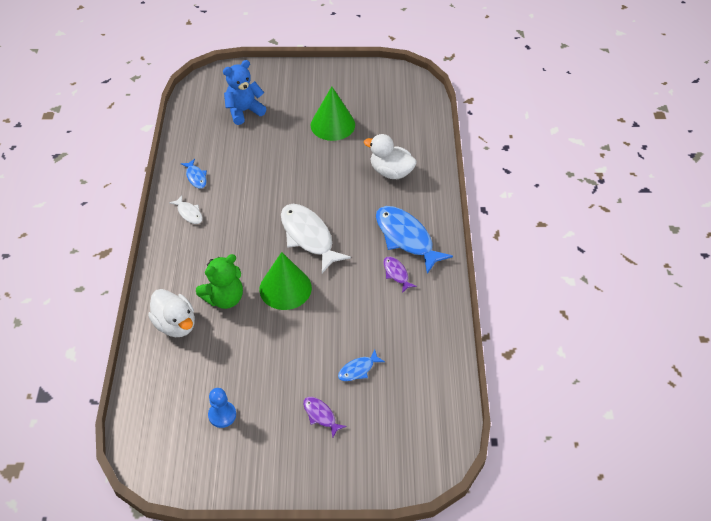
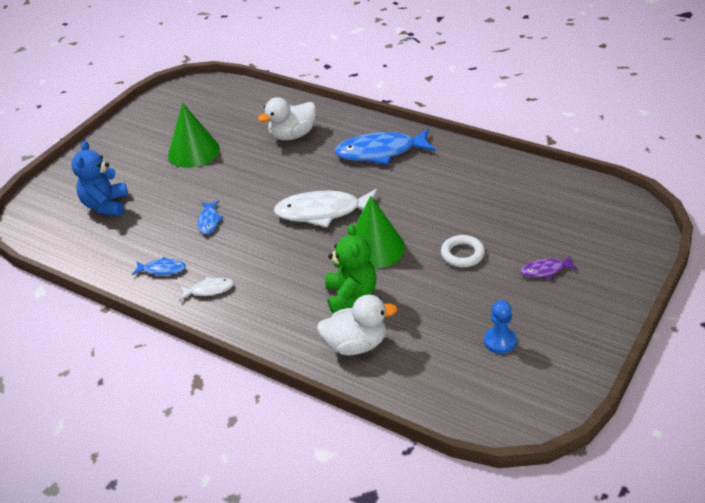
camera: 55 degrees left, 10 degrees down
blue fish [338,349,385,381] -> blue fish moved to [198,201,224,234]
purple fish [383,256,417,293] -> none
none -> white ring [441,235,485,268]

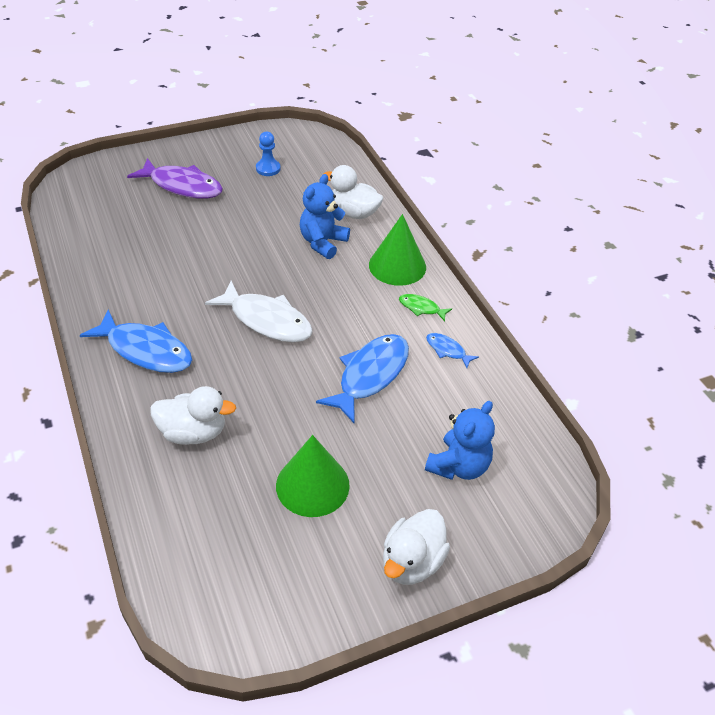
camera: 150 degrees left, 5 degrees up
white fish [179,277,234,301] -> green fish [399,294,452,321]
blue fish [198,201,224,234] -> blue fish [316,334,409,423], size x2.08
green teddy bear [325,224,376,314] -> blue teddy bear [300,174,350,259]
green cone [355,196,405,269] -> green cone moved to [369,214,426,286]
white ring [441,235,485,268] -> none
purple fish [521,256,578,279] -> purple fish [127,158,223,199], size x2.08
none -> white duck [383,509,450,585]

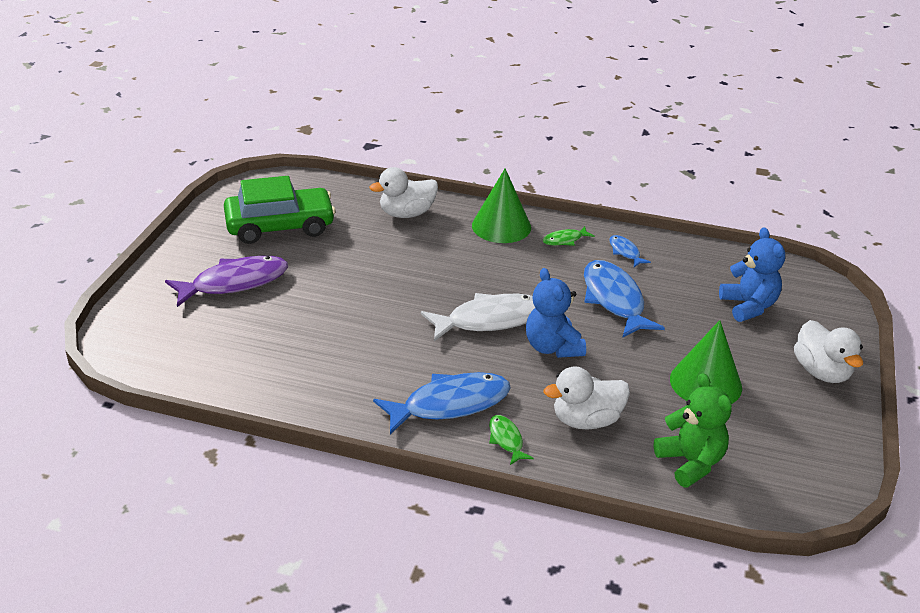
camera: 50 degrees left, 10 degrees down
white duck [150,386,236,445] -> white duck turned 150 degrees counterclockwise [544,366,630,430]
blue pawn [256,132,281,176] -> green car [224,176,336,244]
blue teddy bear [300,174,350,259] -> blue teddy bear moved to [526,268,586,358]
blue fish [426,333,479,368] -> blue fish turned 75 degrees clockwise [609,235,651,267]
none -> green fish [489,415,533,465]
none -> green teddy bear [654,373,732,488]

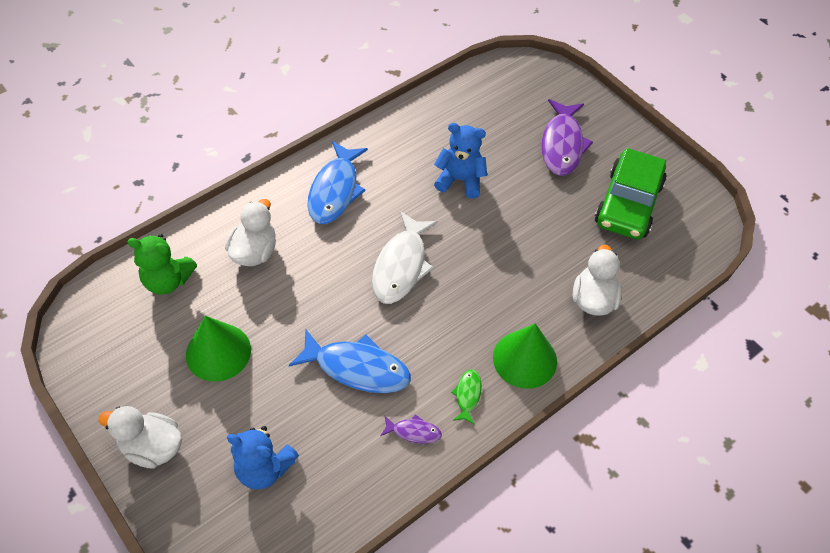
camera: 125 degrees right, 20 degrees up
green fish [489,415,533,465] -> none
blue teddy bear [526,268,586,358] -> blue teddy bear moved to [434,123,487,198]
blue fish [609,235,651,267] -> purple fish [380,414,442,444]

